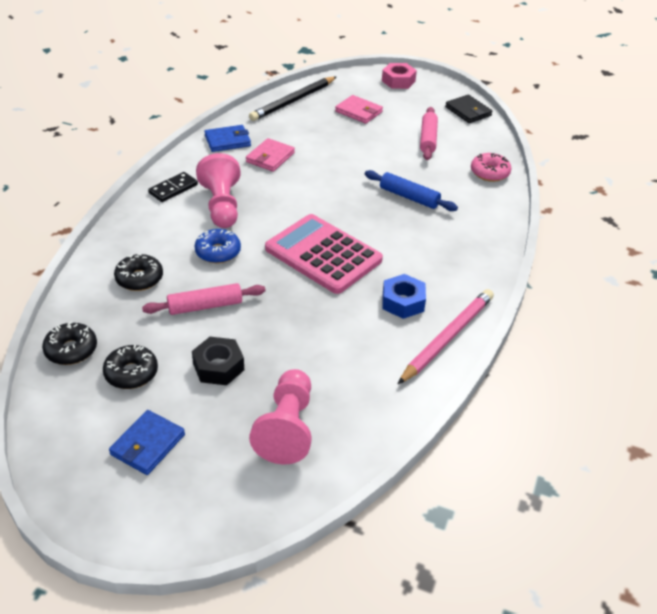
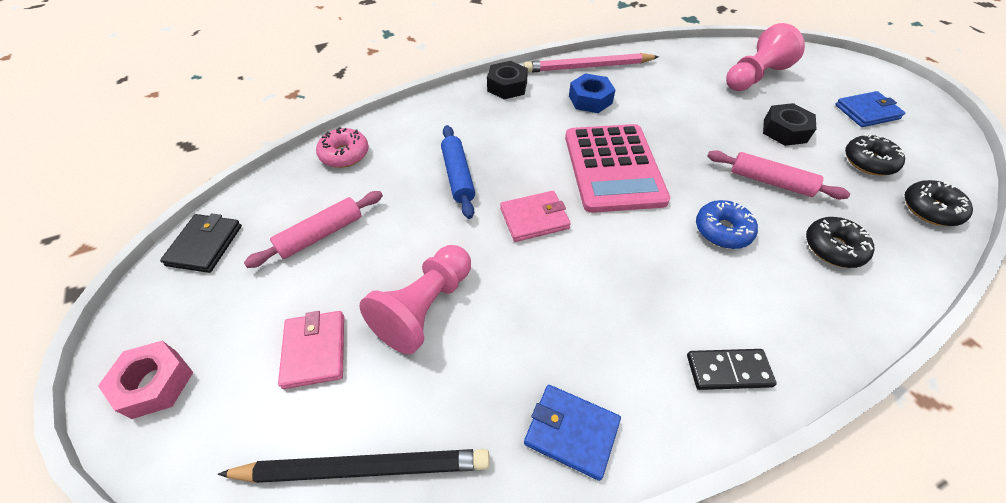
camera: 135 degrees left, 10 degrees up
pink pawn [196,153,241,228] -> pink pawn moved to [360,245,471,355]
pink wallet [246,138,295,172] -> pink wallet moved to [500,191,571,242]
none -> black nut [487,61,528,99]

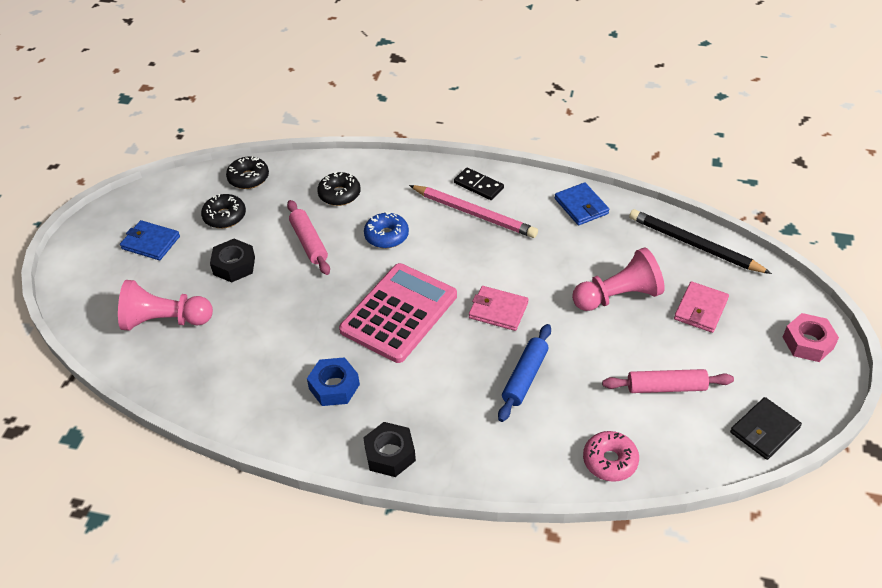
camera: 140 degrees left, 5 degrees down
pink pencil [523,53,659,73] -> pink pencil moved to [409,185,538,238]

